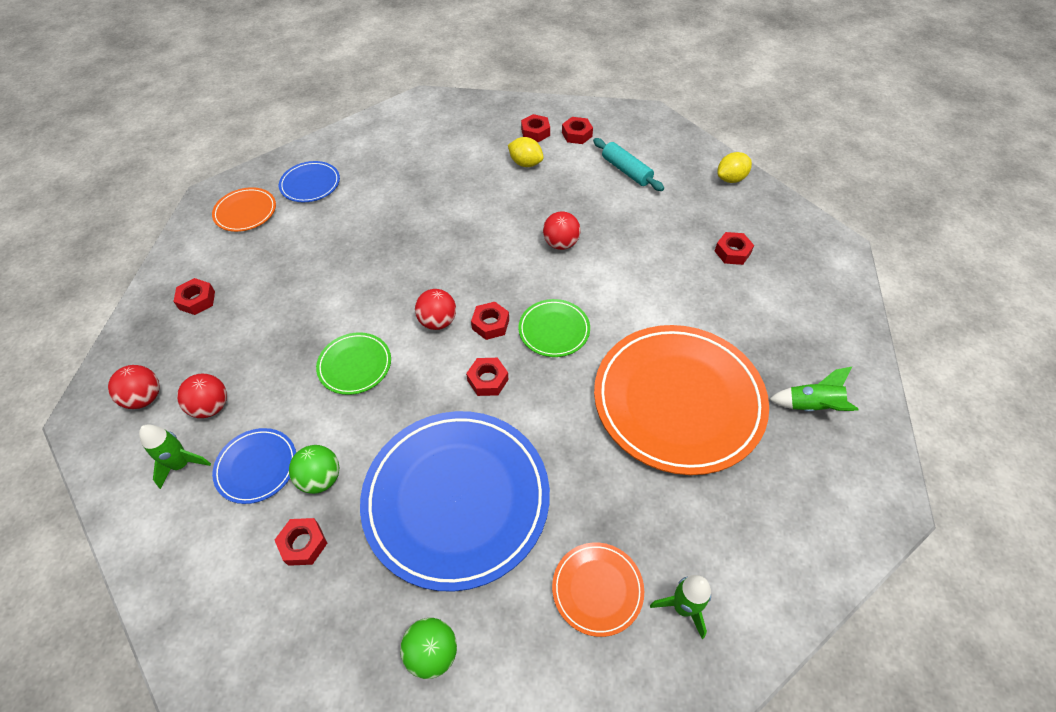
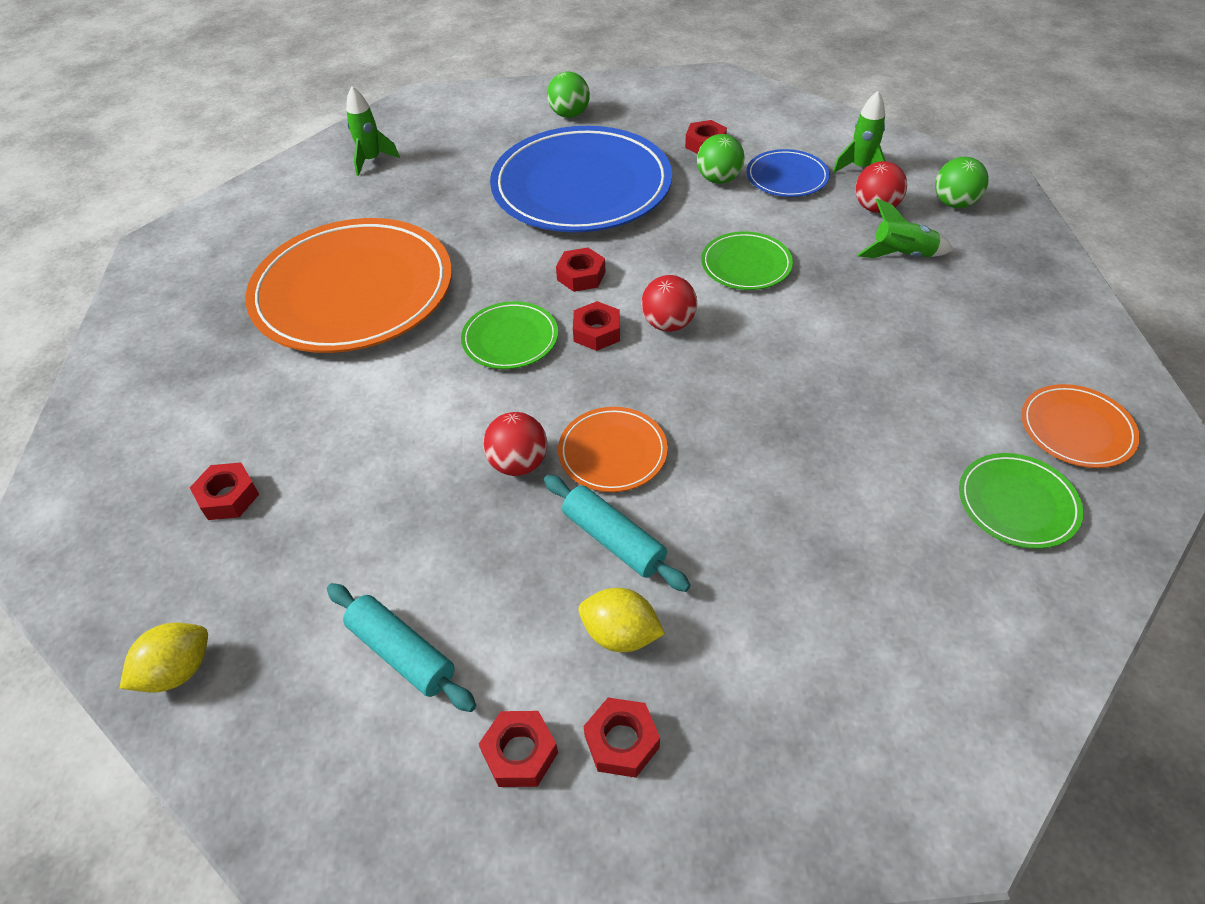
camera: 170 degrees right, 5 degrees down
red ball [108,365,160,409] -> green ball [935,157,988,208]
red nut [173,278,215,315] -> none
blue plate [279,161,340,202] -> green plate [959,453,1083,549]
orange plate [552,542,644,637] -> orange plate moved to [558,407,668,492]
green rocket [769,367,858,412] -> green rocket moved to [857,198,953,258]
none -> turquoise rolling pin [544,475,691,592]

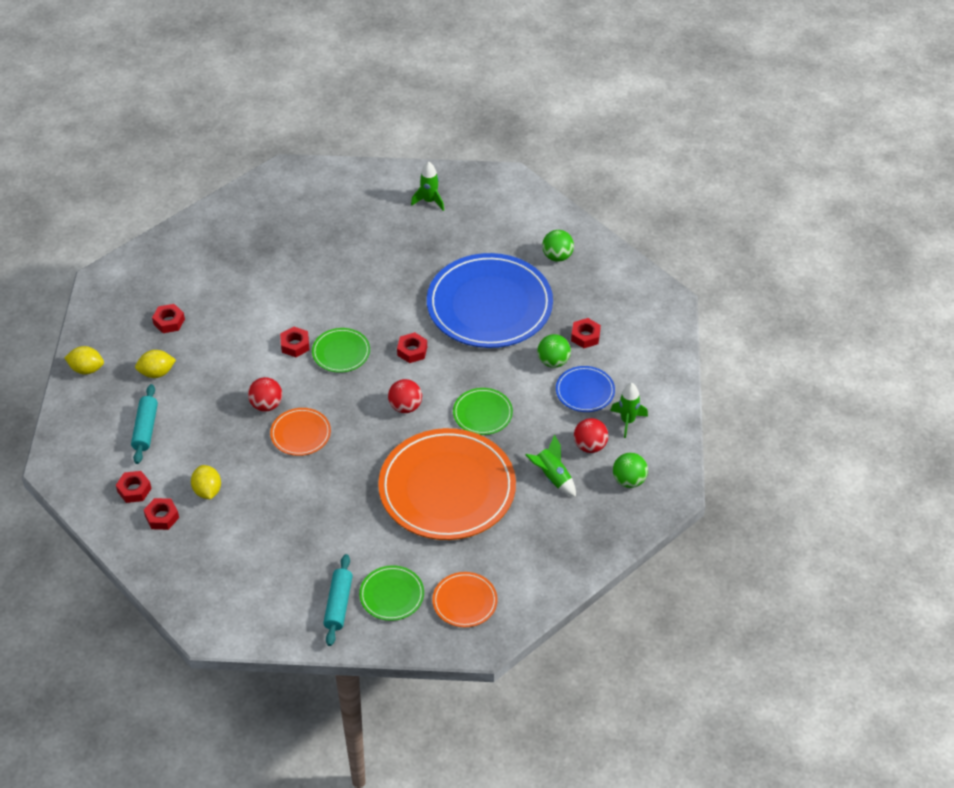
camera: 50 degrees right, 0 degrees up
orange plate [246,218,452,353] -> orange plate moved to [378,428,516,540]
turquoise rolling pin [544,475,691,592] -> turquoise rolling pin moved to [323,554,353,646]
red nut [573,301,620,351] -> red nut moved to [280,327,309,357]
none -> yellow lemon [135,350,176,378]

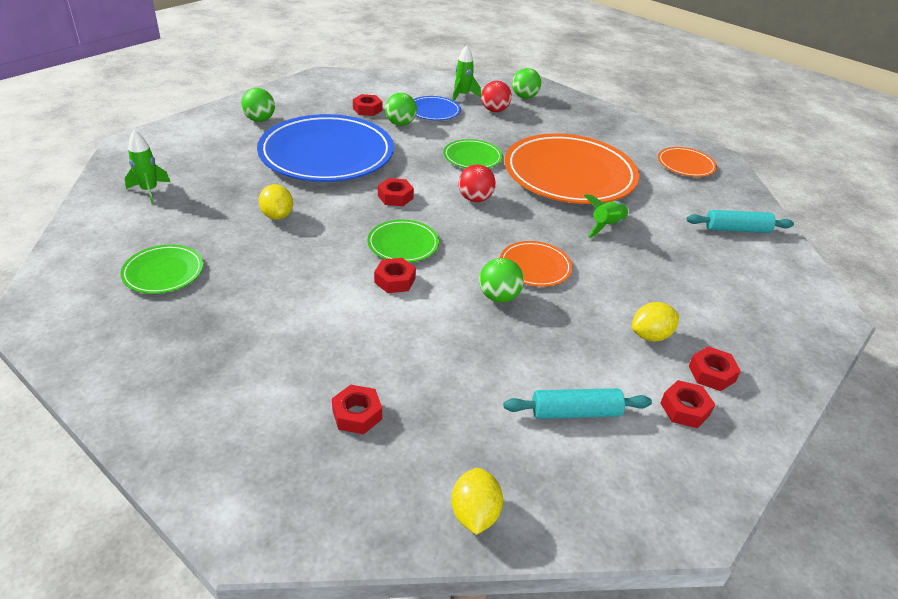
camera: 100 degrees left, 10 degrees down
yellow lemon [135,350,176,378] -> yellow lemon moved to [259,184,293,220]
red ball [248,377,282,412] -> green ball [479,258,524,303]
green plate [359,565,424,621] -> green plate moved to [120,245,203,294]
green rocket [526,435,576,497] -> green rocket moved to [584,194,629,238]

